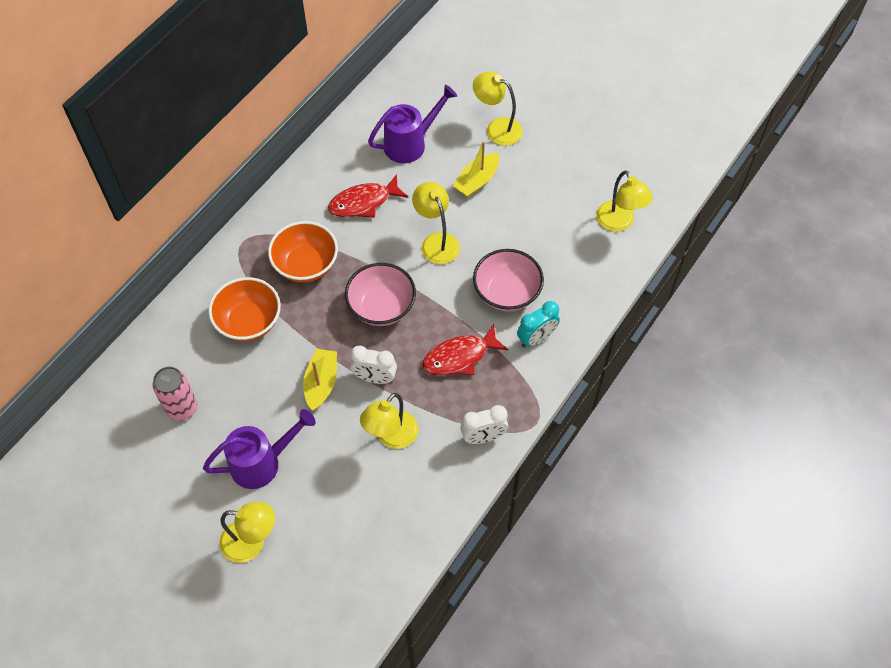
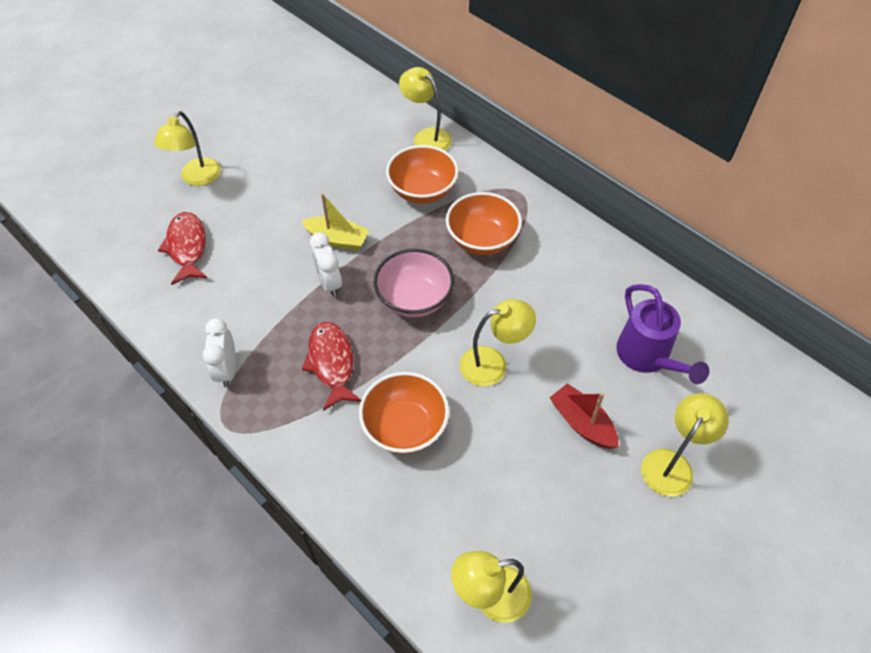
camera: 100 degrees right, 5 degrees down
pink can [152,366,197,421] -> none
purple watering can [203,409,316,489] -> none
red fish [328,174,408,218] -> red fish moved to [158,212,207,285]
white clock [350,346,397,384] -> white clock turned 45 degrees counterclockwise [310,232,342,297]
yellow lamp [360,393,418,449] -> yellow lamp moved to [399,67,452,151]
yellow boat [452,141,499,197] -> red boat [550,383,619,449]
pink bowl [473,249,544,312] -> orange bowl [359,372,449,454]
turquoise clock [517,301,560,348] -> none

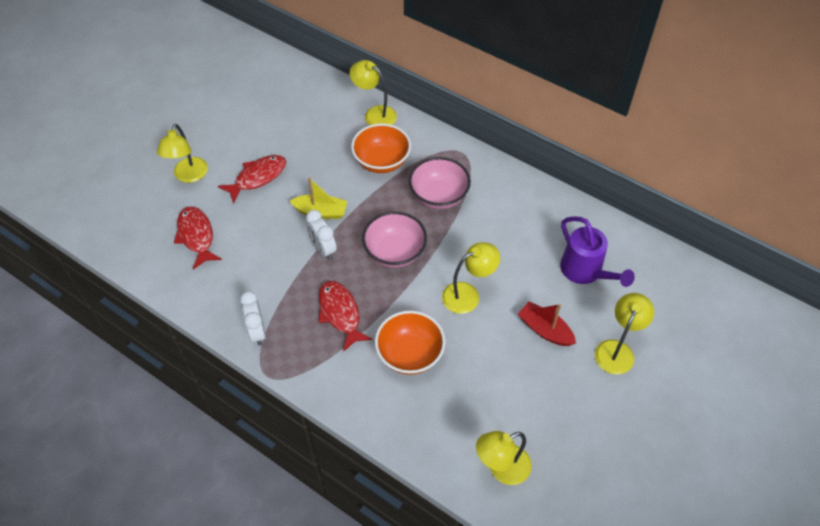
camera: 10 degrees left, 0 degrees up
orange bowl [446,192,522,255] -> pink bowl [409,157,471,209]
none -> red fish [218,155,286,204]

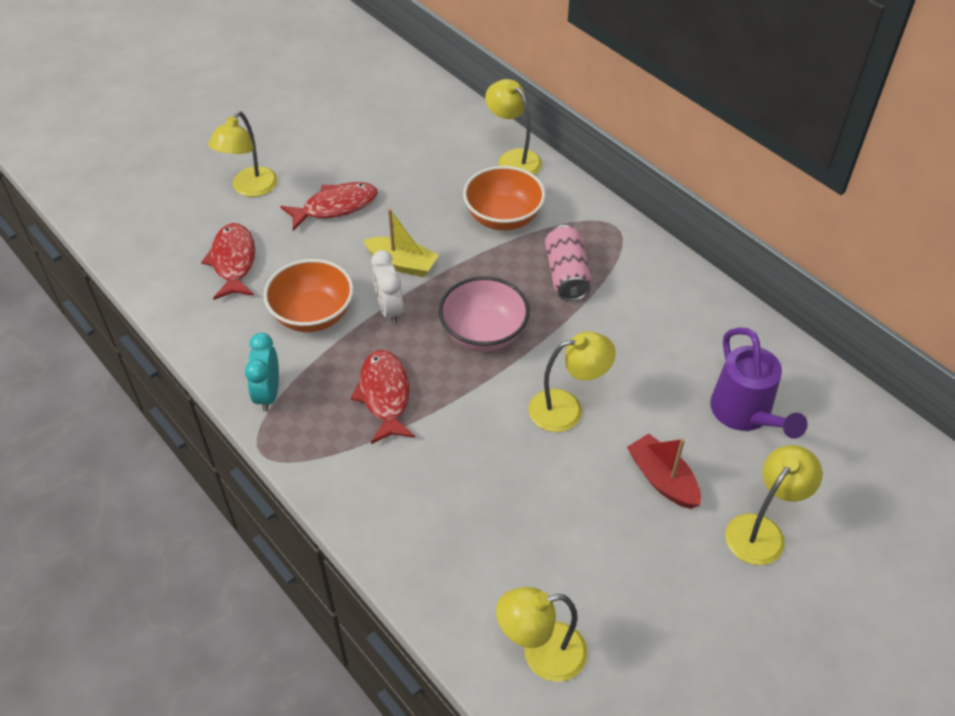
camera: 15 degrees right, 5 degrees down
white clock [240,291,266,345] -> turquoise clock [245,333,279,412]
orange bowl [375,311,445,375] -> orange bowl moved to [263,259,354,332]
pink bowl [409,157,471,209] -> pink can [545,225,592,301]

